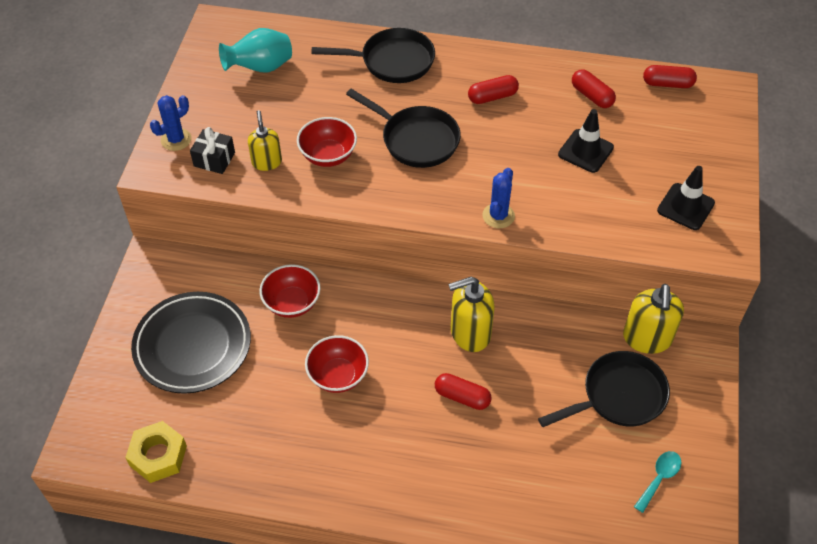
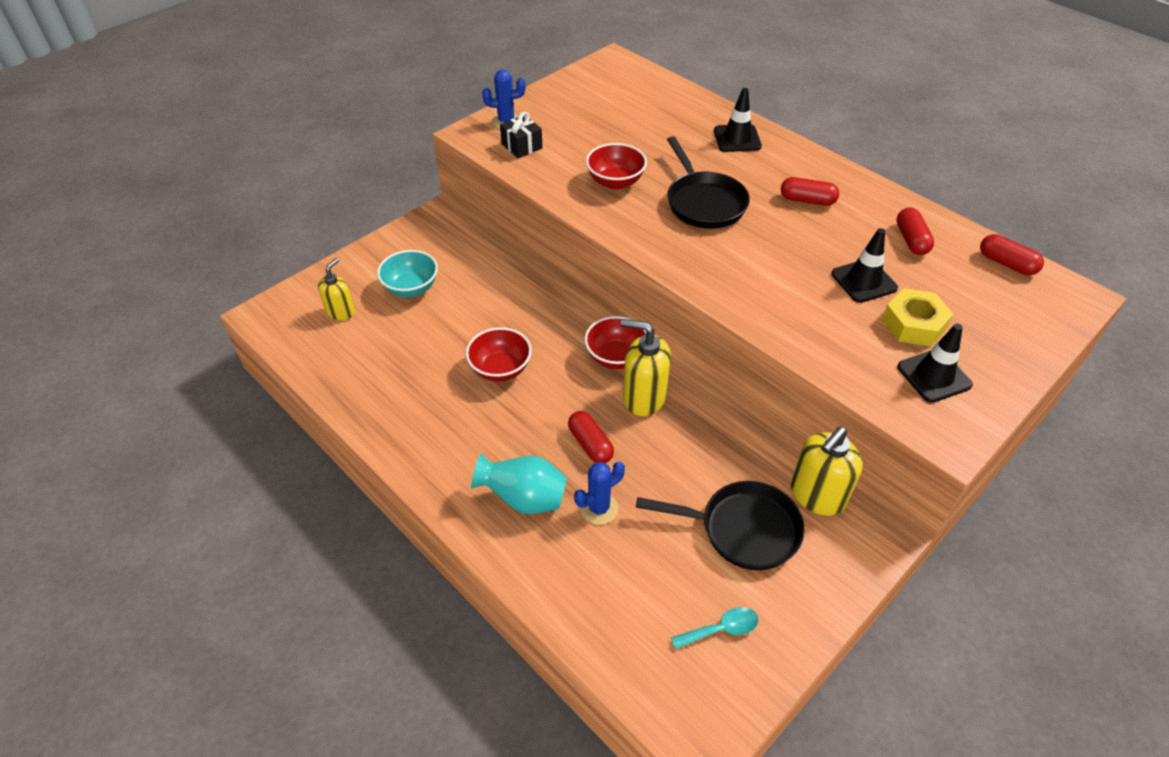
camera: 35 degrees right, 5 degrees down
yellow nut [125,421,187,483] -> yellow nut moved to [882,288,953,346]
black plate [131,292,251,394] -> turquoise bowl [377,250,438,297]
turquoise vase [219,28,292,73] -> turquoise vase moved to [471,453,567,514]
yellow soap dispenser [248,110,282,171] -> yellow soap dispenser moved to [318,258,355,320]
red bowl [259,264,320,318] -> red bowl moved to [584,316,646,369]
black pan [311,28,435,83] -> black traffic cone [714,88,762,152]
blue cactus [482,168,515,228] -> blue cactus moved to [574,462,625,525]

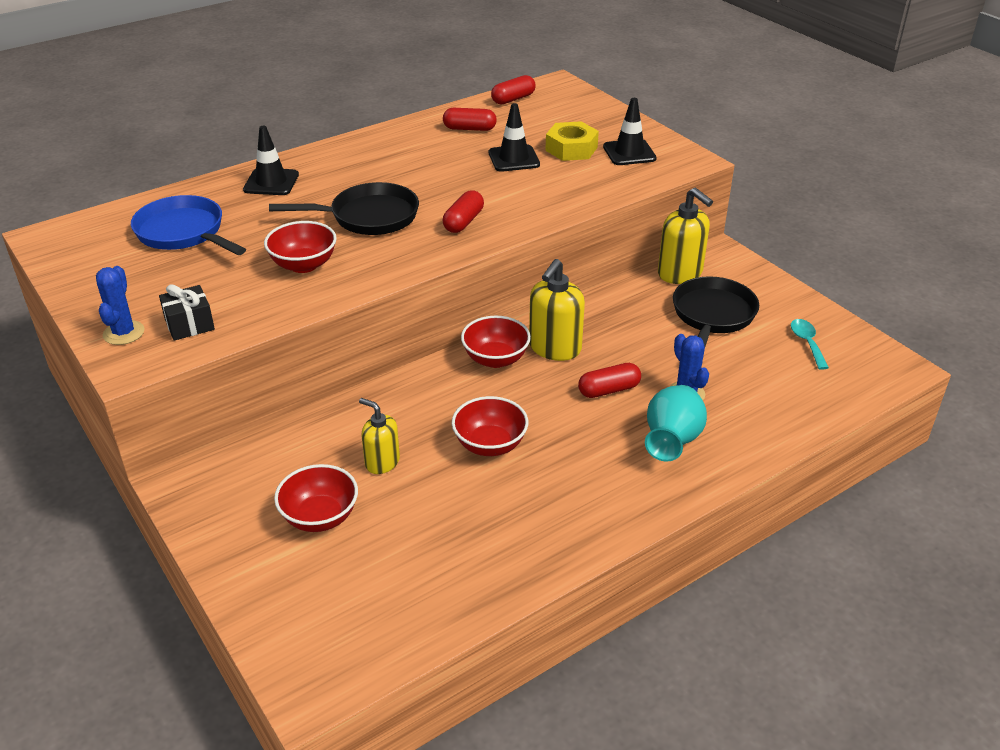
camera: 80 degrees left, 10 degrees down
yellow soap dispenser [318,258,355,320] -> yellow soap dispenser moved to [359,398,400,474]
turquoise bowl [377,250,438,297] -> red bowl [274,464,358,532]
red capsule [781,177,839,206] -> red capsule moved to [443,190,484,233]
none -> blue pan [131,195,246,255]

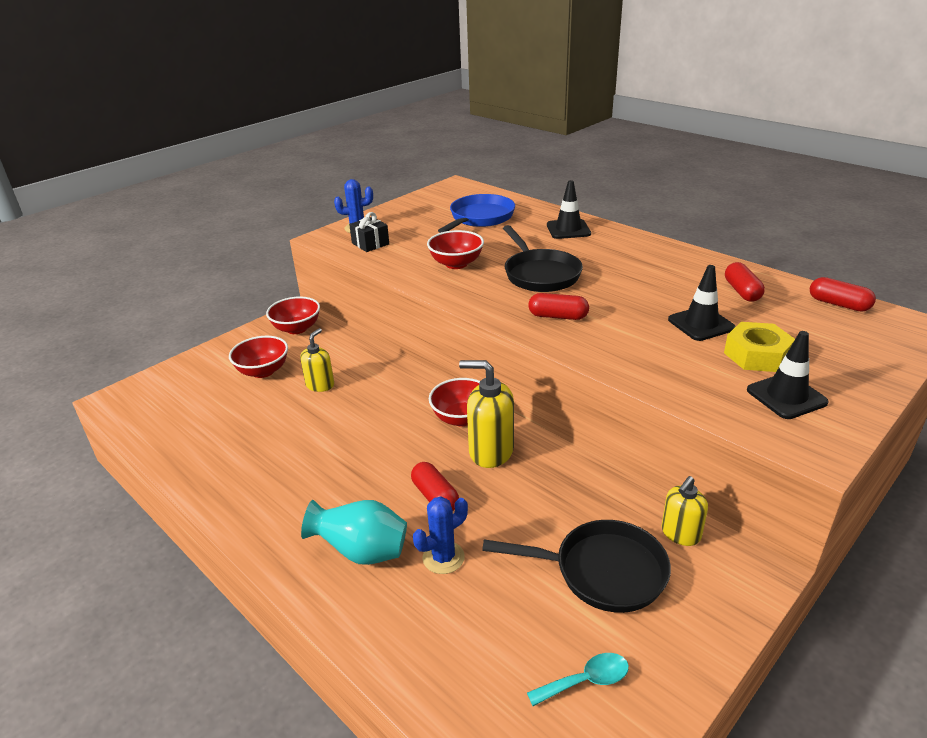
camera: 80 degrees right, 5 degrees down
red bowl [452,396,528,456] -> red bowl moved to [266,297,320,334]
yellow soap dispenser [658,188,713,284] -> yellow soap dispenser [661,476,708,546], size x0.63

